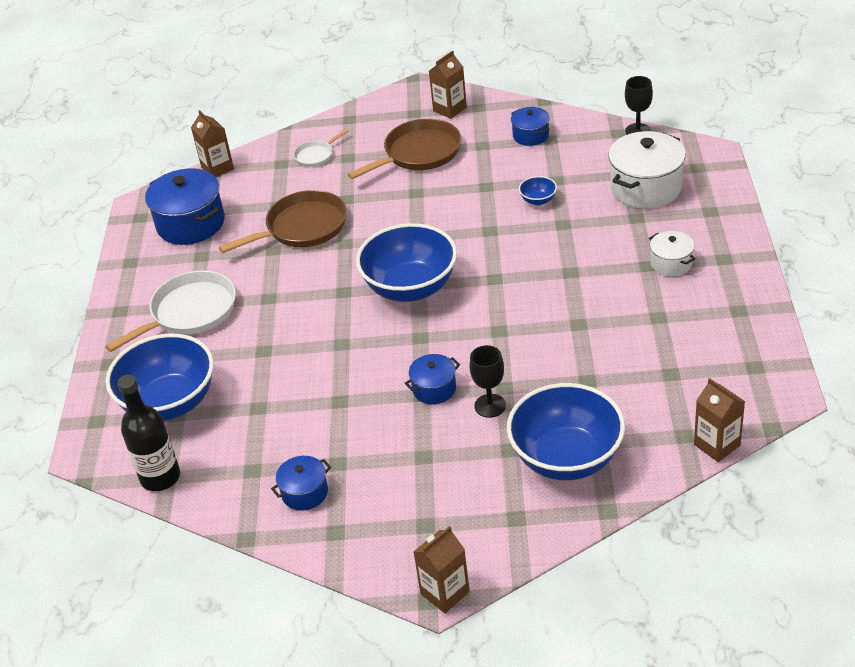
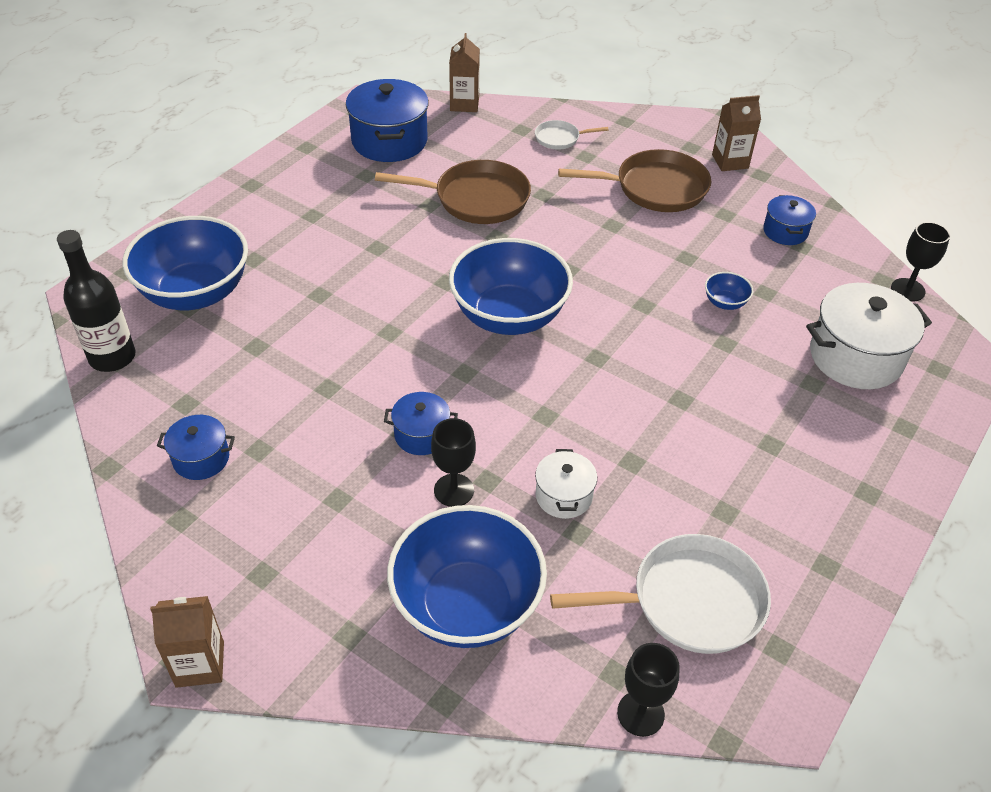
camera: 30 degrees right, 5 degrees up
white pan [105,270,236,352] -> white pan moved to [550,534,771,654]
white pot [649,231,696,276] -> white pot moved to [535,449,597,519]
brown carton [694,378,745,462] -> black goblet [617,643,680,737]

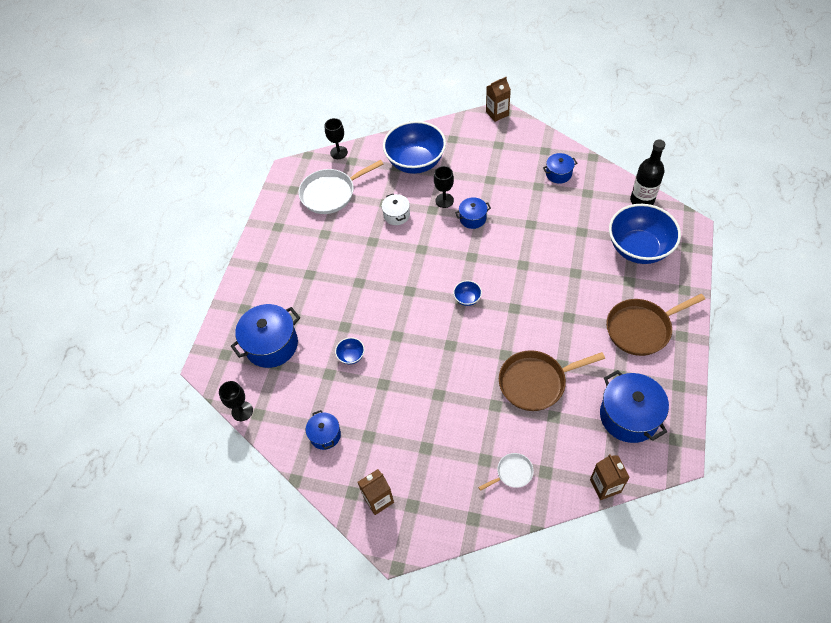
camera: 165 degrees right, 10 degrees up
blue bowl [449,238,573,335] -> blue bowl [453,280,482,306], size x0.40
brown pan [558,149,711,212] -> brown pan moved to [606,294,705,356]
white pot [806,283,932,389] -> blue pot [231,304,300,368]

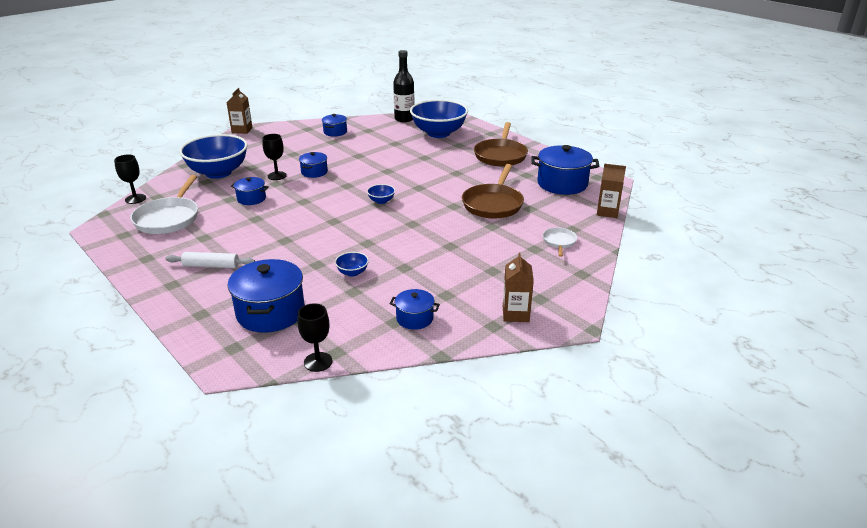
camera: 60 degrees left, 25 degrees down
white pot [381,194,410,225] -> blue pot [231,177,269,205]
none -> white rolling pin [165,252,255,268]

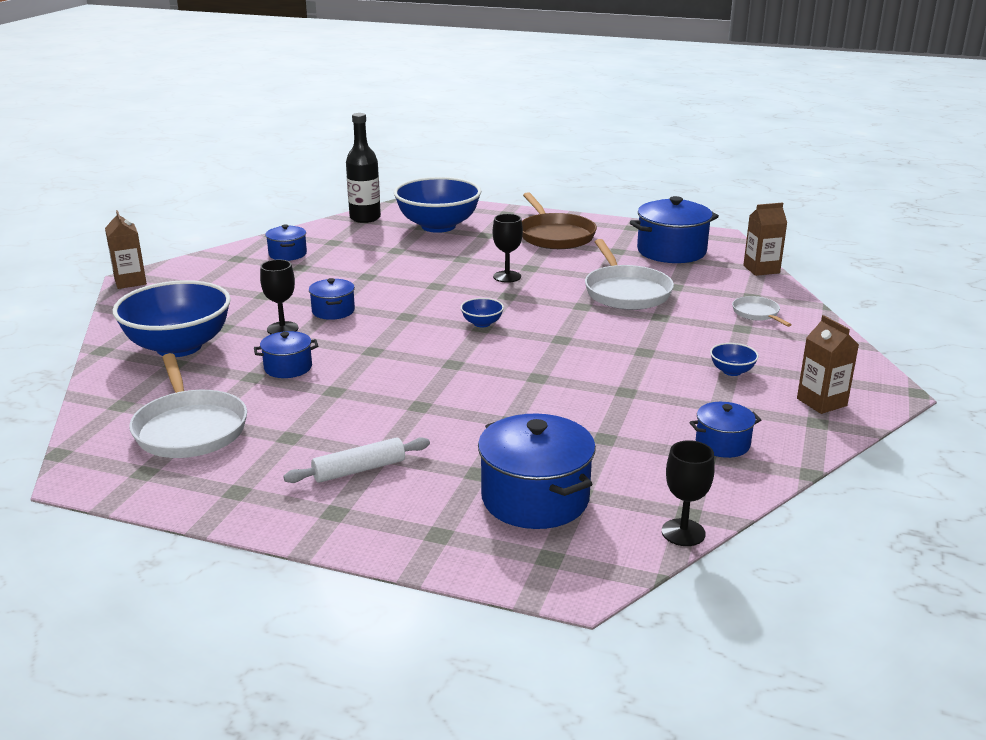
camera: 30 degrees left, 5 degrees down
black goblet [114,155,146,204] -> black goblet moved to [493,214,523,283]
blue bowl [335,252,369,277] -> blue bowl moved to [710,343,759,376]
brown pan [462,164,524,219] -> white pan [585,239,674,310]

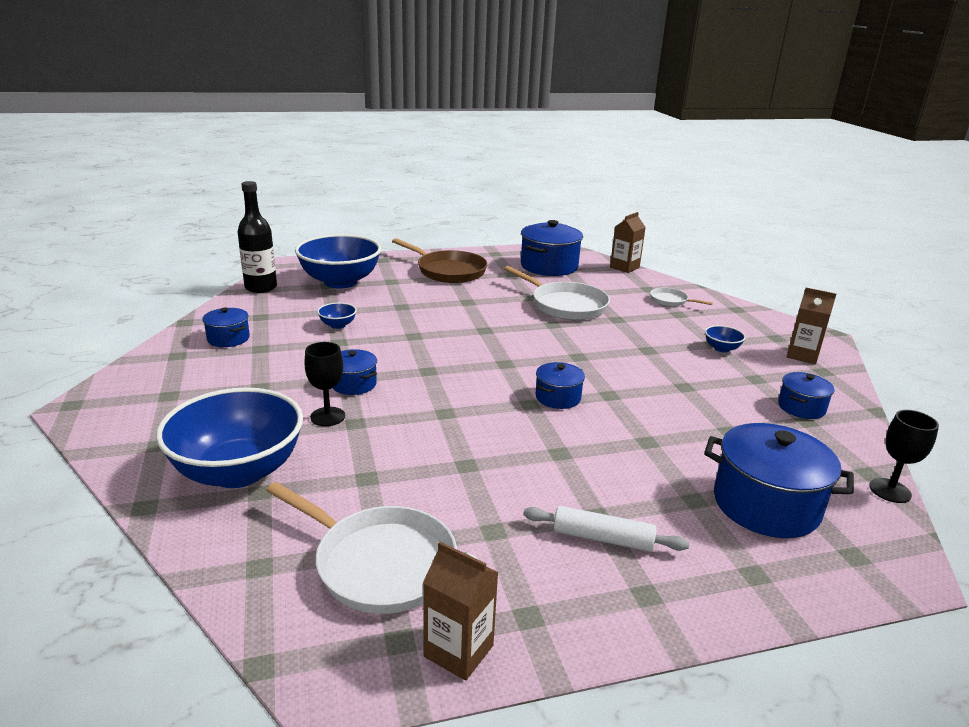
camera: 35 degrees left, 0 degrees up
brown carton [105,210,147,289] -> brown carton moved to [423,542,498,681]
blue pot [254,331,318,378] -> blue pot moved to [536,362,585,409]
white rolling pin [283,437,430,483] -> white rolling pin turned 75 degrees clockwise [523,506,689,552]
blue bowl [460,298,504,327] -> blue bowl moved to [317,303,357,329]
black goblet [493,214,523,283] -> none

